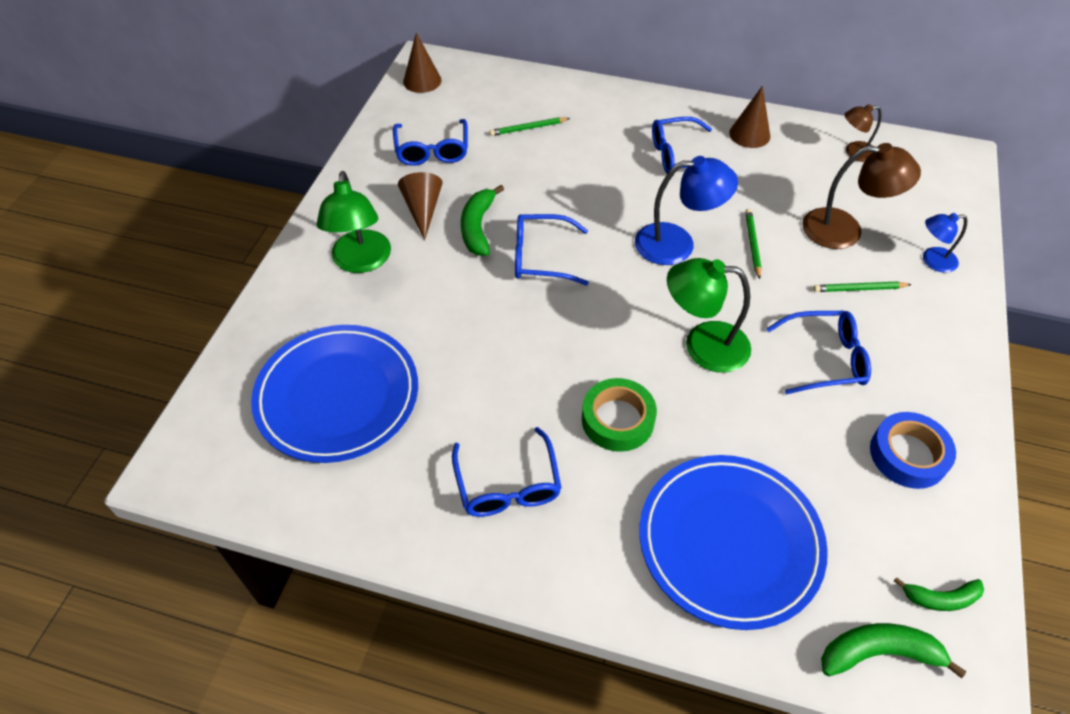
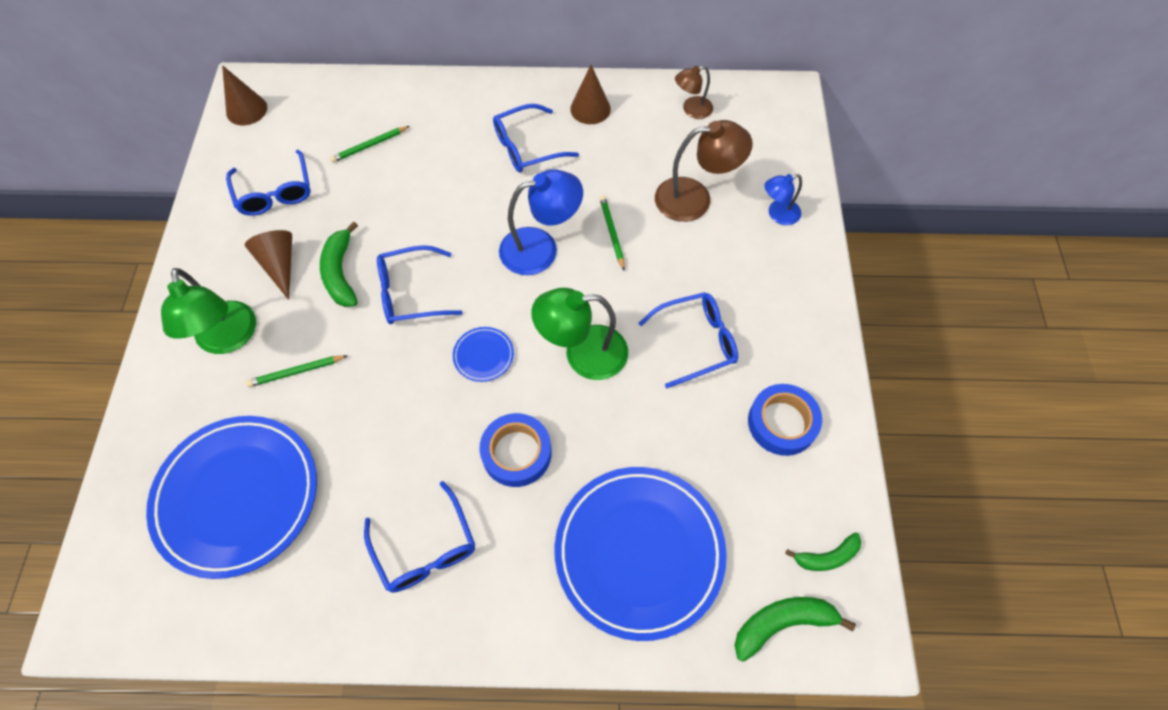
camera: 15 degrees left, 10 degrees up
green tape [582,378,657,452] -> blue tape [480,413,552,487]
green pencil [813,281,912,292] -> green pencil moved to [246,355,348,387]
none -> blue plate [453,327,514,382]

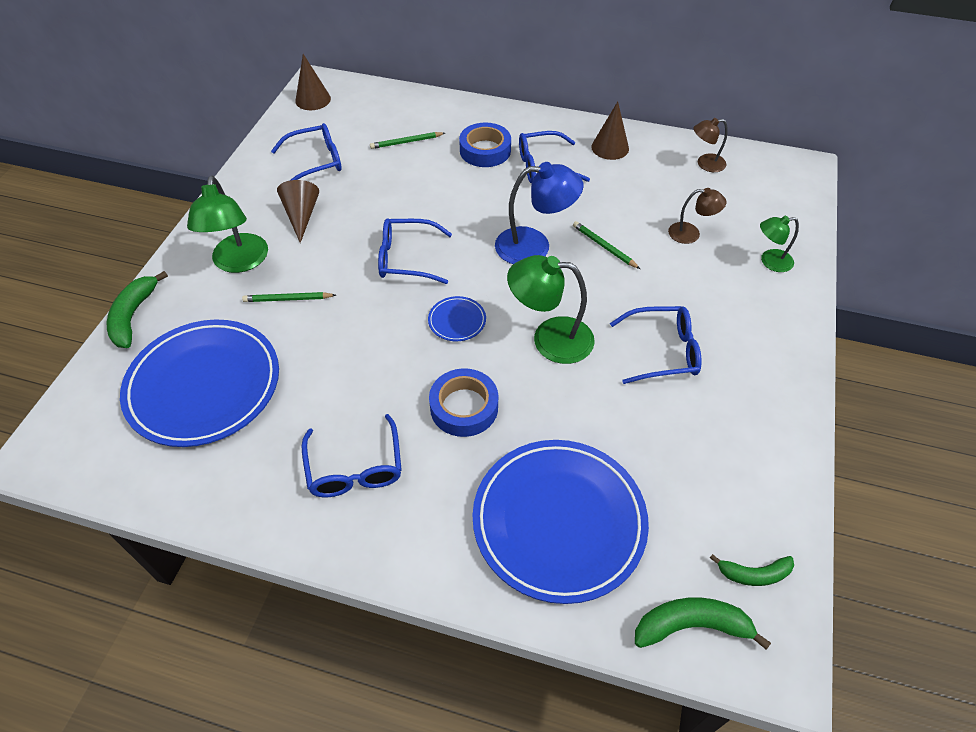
camera: 15 degrees right, 10 degrees down
blue glasses [226,150,311,216] -> blue glasses turned 105 degrees counterclockwise [271,123,342,180]
green banana [320,221,358,307] -> green banana moved to [107,271,168,348]
green pencil [599,195,625,270] -> green pencil turned 45 degrees counterclockwise [573,221,640,269]
brown lamp [655,120,753,222] -> brown lamp [668,188,726,244], size x0.58
blue tape [748,384,822,456] -> blue tape moved to [459,123,511,167]
blue lamp [764,174,802,225] -> green lamp [760,216,799,272]

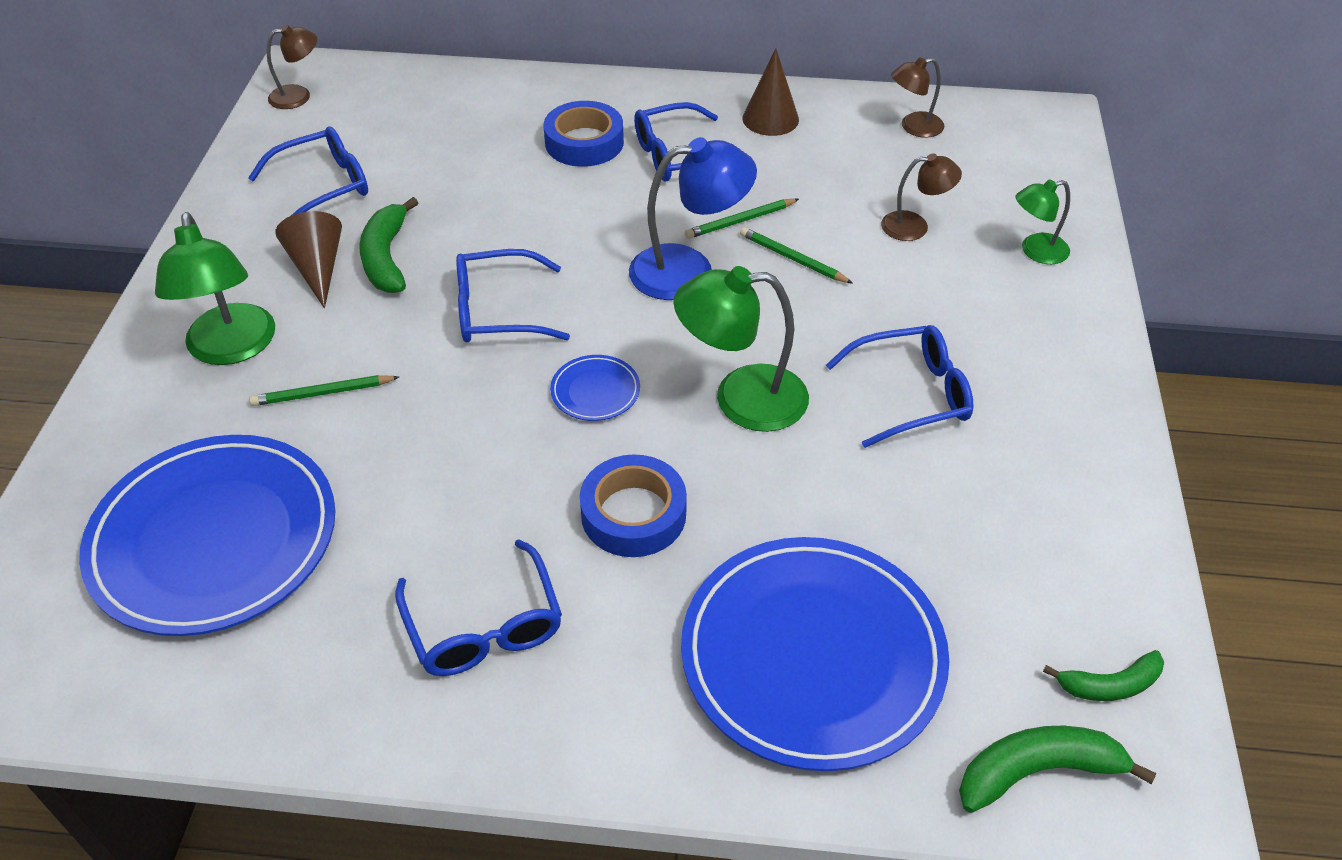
camera: 10 degrees left, 5 degrees down
green banana [107,271,168,348] -> green banana moved to [359,197,418,293]
brown cone [295,54,331,110] -> brown lamp [267,25,317,109]
green pencil [370,132,445,149] -> green pencil moved to [685,198,799,239]

